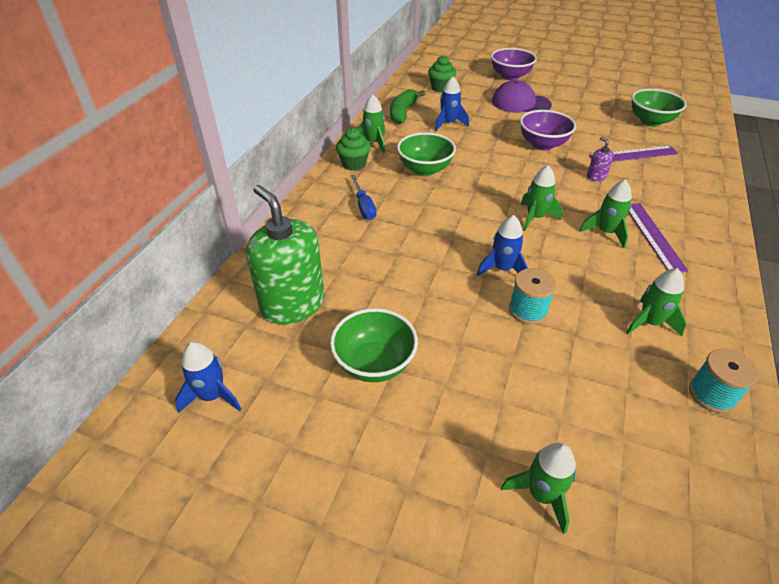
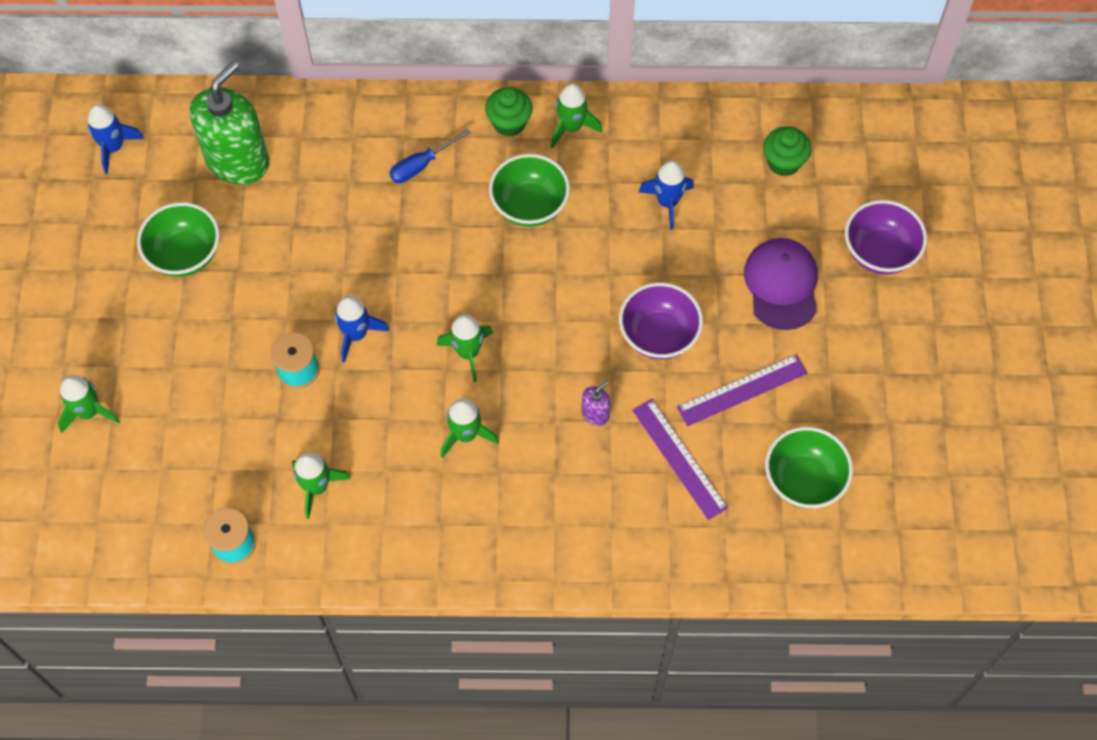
camera: 70 degrees right, 20 degrees up
green banana [390,89,425,124] -> none
purple ruler [628,203,688,272] -> purple ruler moved to [677,354,807,426]

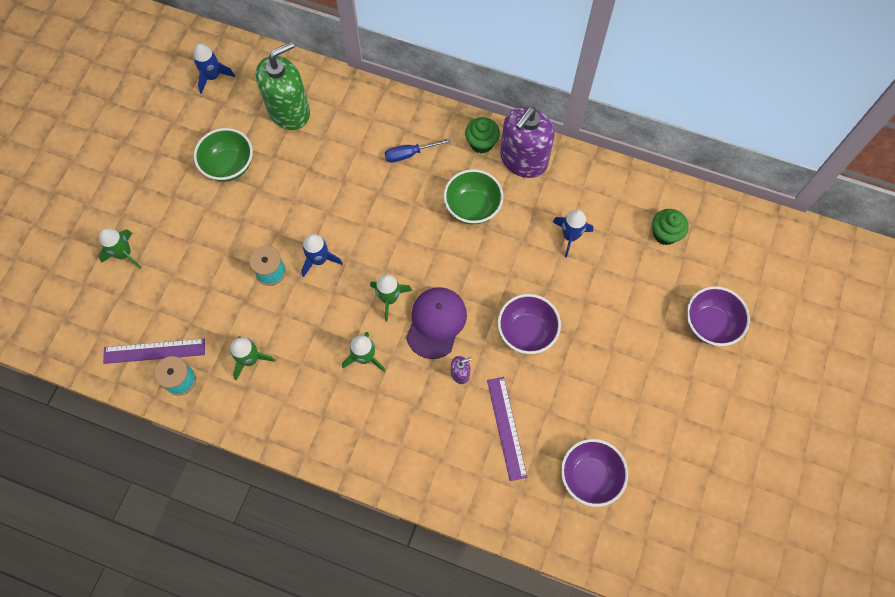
camera: 20 degrees right, 5 degrees up
green rocket [551,83,602,148] -> purple soap dispenser [500,107,555,178]
purple ruler [677,354,807,426] -> purple ruler moved to [103,338,205,364]
purple cap [744,238,818,330] -> purple cap moved to [406,287,467,359]
green bowl [765,427,853,509] -> purple bowl [561,439,628,507]

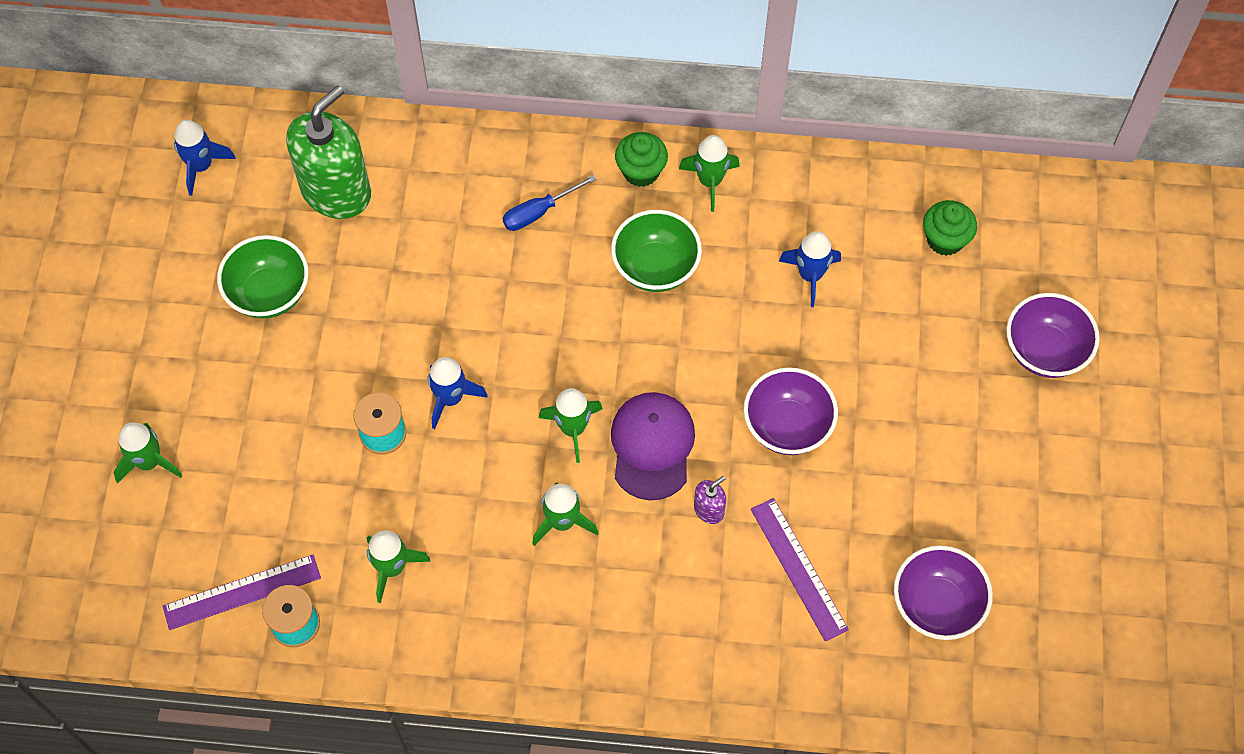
camera: 15 degrees left, 5 degrees down
purple soap dispenser [500,107,555,178] -> green rocket [679,135,740,212]

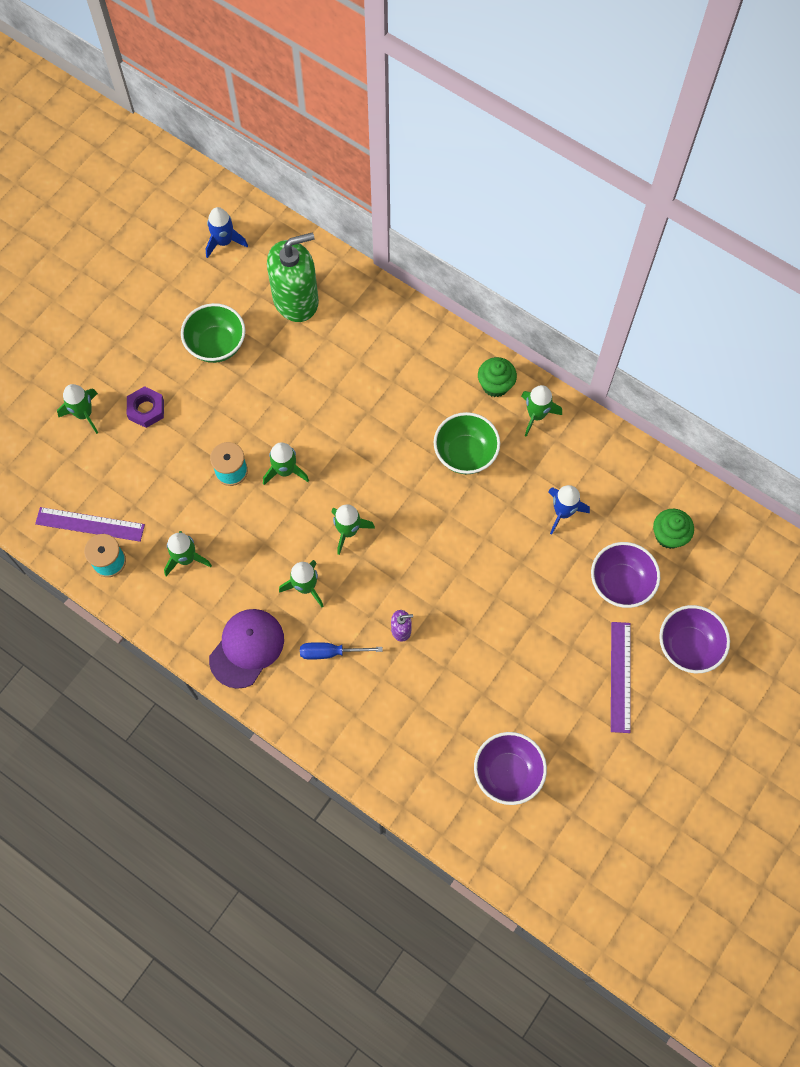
camera: 30 degrees right, 5 degrees up
blue rocket [427,357,488,429] -> green rocket [263,442,309,485]
blue screwdriver [503,175,597,231] -> blue screwdriver moved to [300,642,383,660]
purple cap [611,392,695,500] -> purple cap moved to [209,609,284,689]
purple bowl [744,367,838,455] -> purple bowl moved to [591,542,660,608]
purple ruler [751,498,849,641] -> purple ruler moved to [611,622,631,733]
none -> purple nut [127,386,164,428]

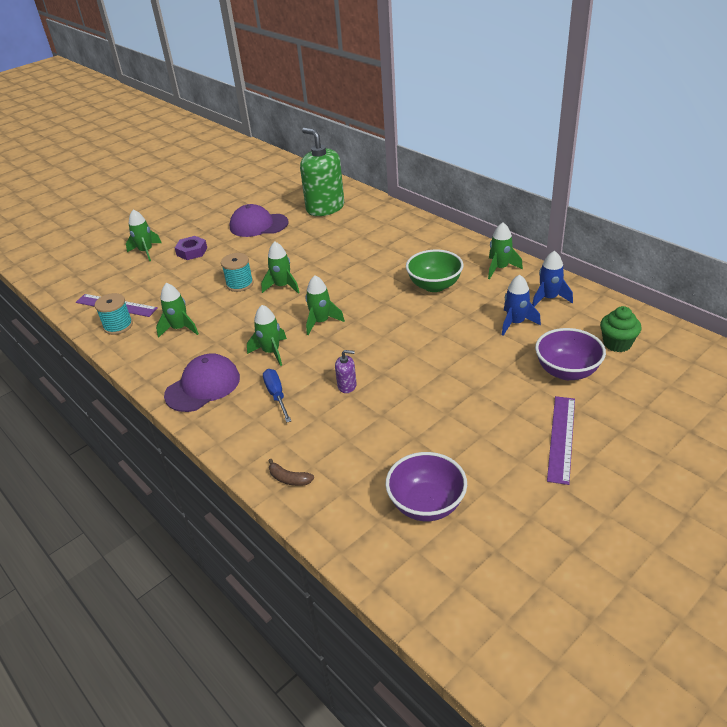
camera: 15 degrees right, 30 degrees down
green bowl [181,303,245,363] -> purple cap [230,204,288,237]
blue rocket [206,207,248,258] -> blue rocket moved to [532,250,573,307]
green soap dispenser [267,232,319,322] -> green soap dispenser turned 120 degrees counterclockwise [300,128,344,216]
blue screwdriver [300,642,383,660] -> blue screwdriver turned 60 degrees clockwise [263,369,291,422]
green cupcake [478,357,517,397] -> none
purple bowl [659,605,730,673] -> none
none -> brown banana [268,459,314,486]

